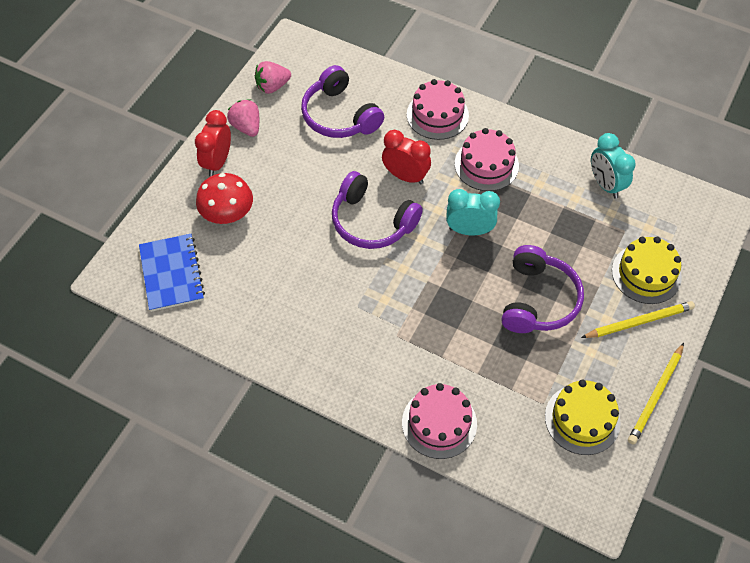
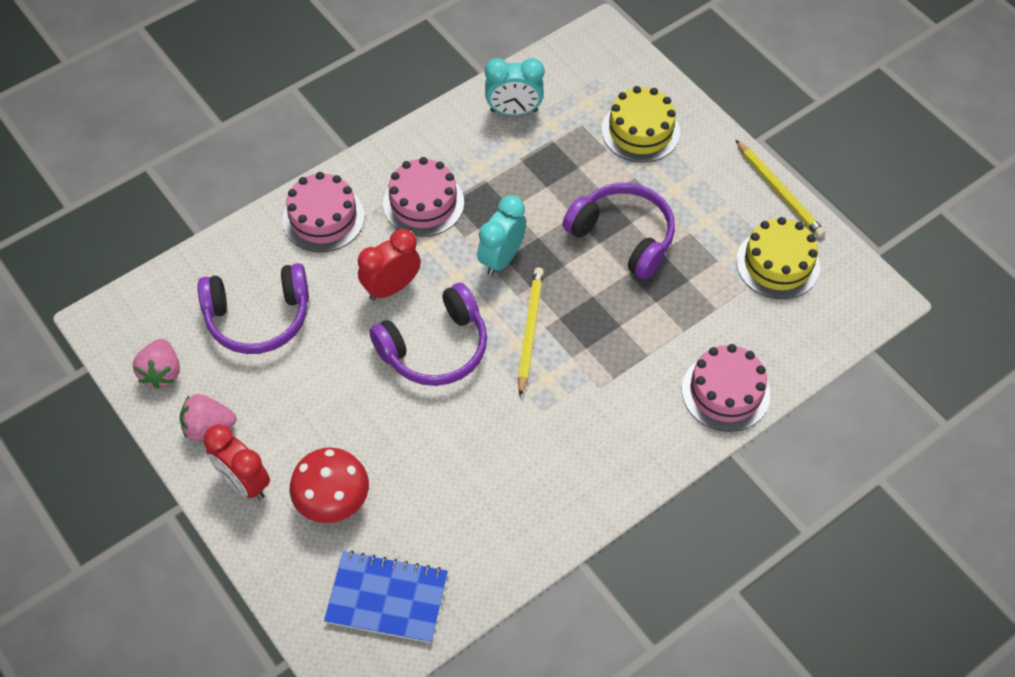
camera: 65 degrees left, 0 degrees up
yellow pencil [581,301,695,338] -> yellow pencil moved to [518,268,544,397]

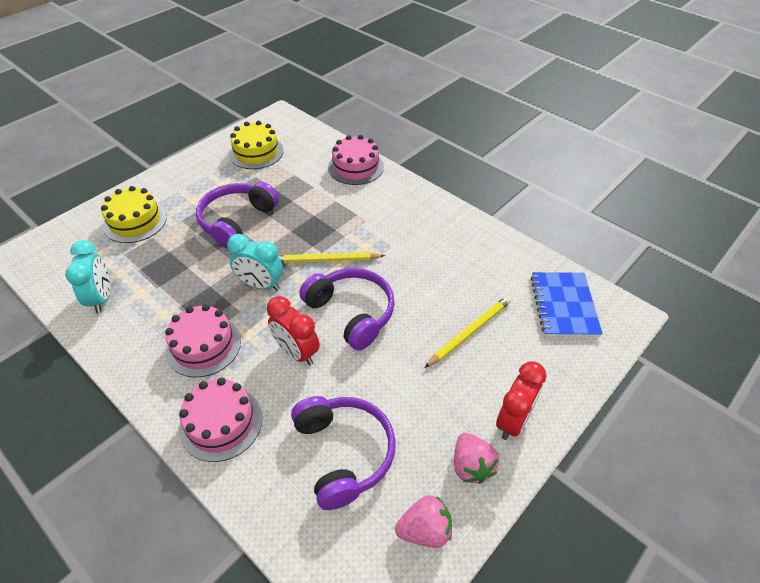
camera: 100 degrees left, 10 degrees down
red mushroom [290,447,369,523] -> none
yellow pencil [736,140,826,238] -> yellow pencil moved to [424,296,511,368]

